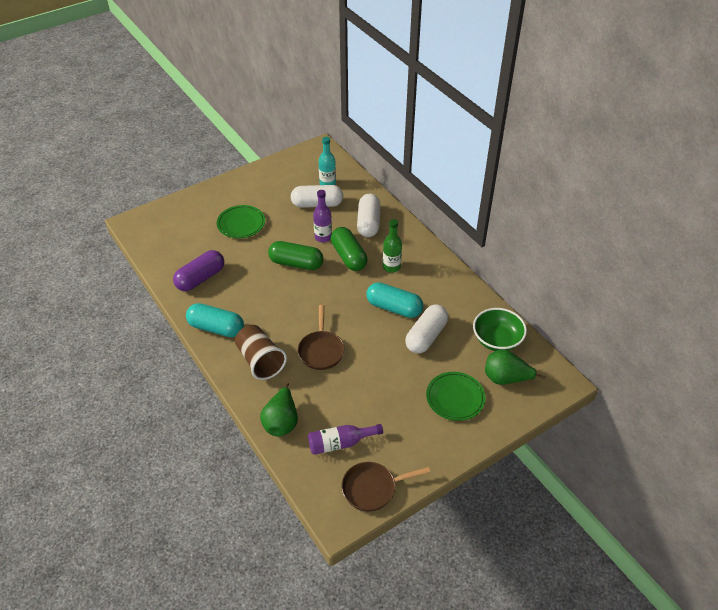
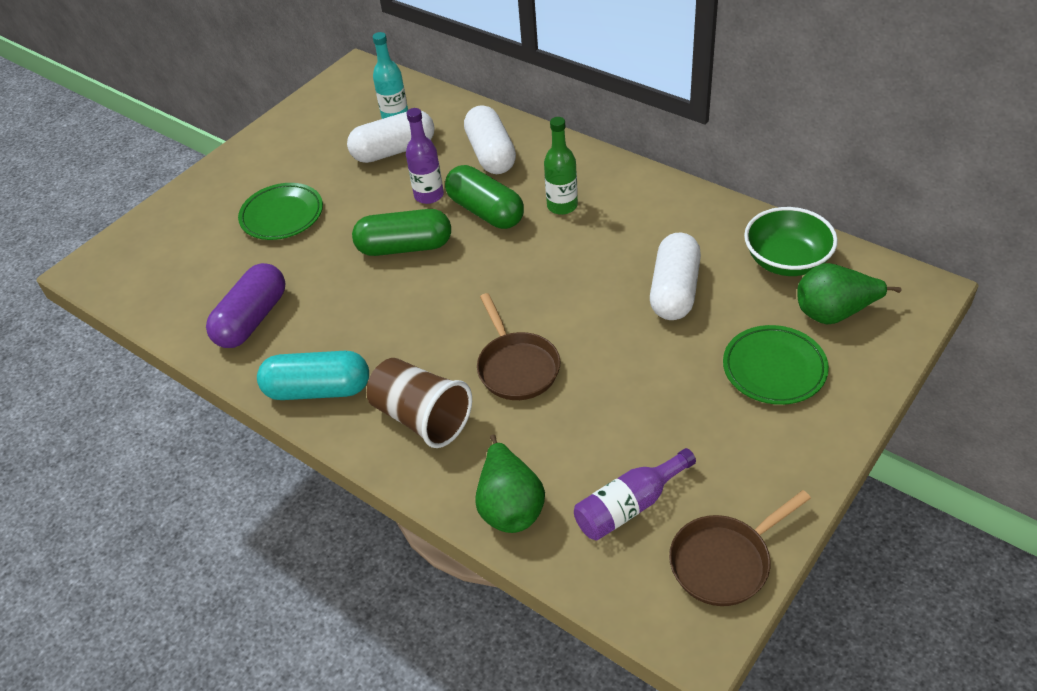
camera: 15 degrees left, 0 degrees up
turquoise capsule [366,282,423,318] -> none

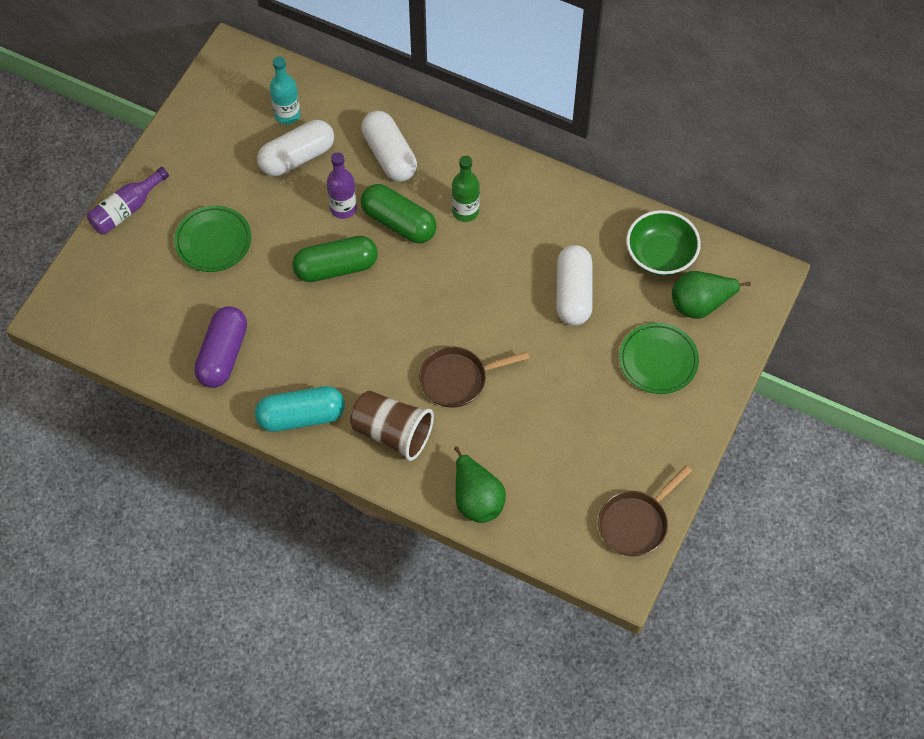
camera: 15 degrees left, 15 degrees up
brown pan [477,293,560,400] -> brown pan turned 105 degrees clockwise [419,347,529,408]
purple bottle [574,448,696,540] -> purple bottle moved to [87,167,169,235]

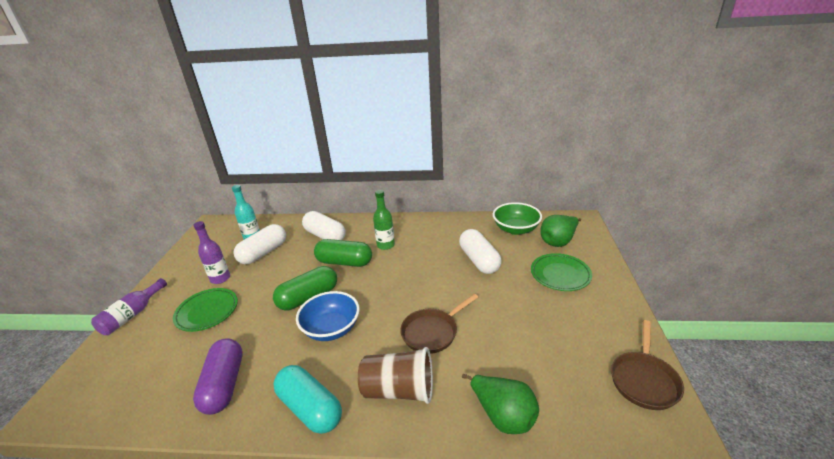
camera: 20 degrees left, 30 degrees down
turquoise capsule [255,386,345,432] -> turquoise capsule turned 75 degrees clockwise [273,365,342,434]
purple bottle [327,152,357,219] -> purple bottle moved to [193,221,230,284]
none -> blue bowl [296,291,360,341]

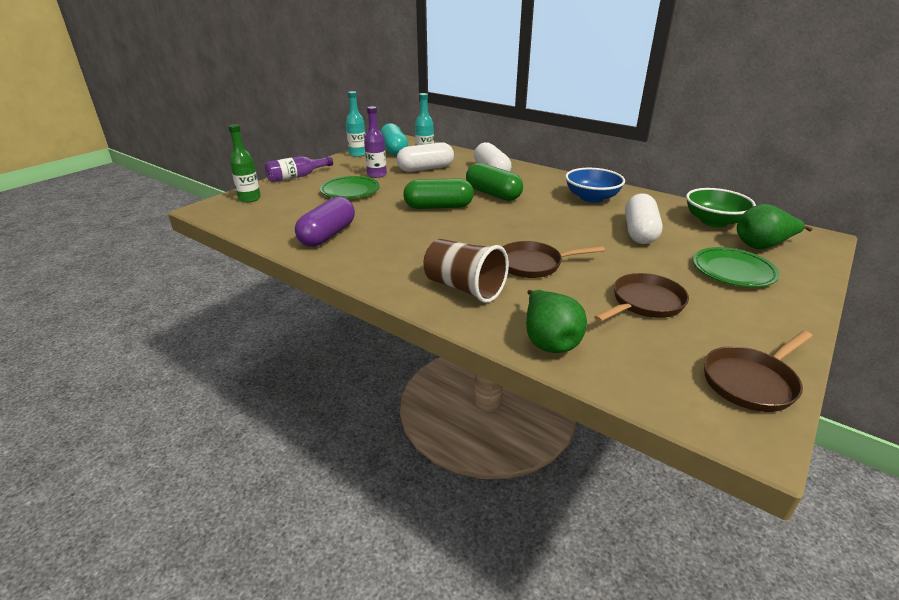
camera: 30 degrees right, 0 degrees up
turquoise capsule [273,365,342,434] -> turquoise capsule moved to [380,123,408,156]
blue bowl [296,291,360,341] -> blue bowl moved to [565,168,625,203]
green bottle [373,190,395,250] -> green bottle moved to [228,124,261,202]
none -> turquoise bottle [346,91,366,157]
none -> brown pan [594,273,689,322]

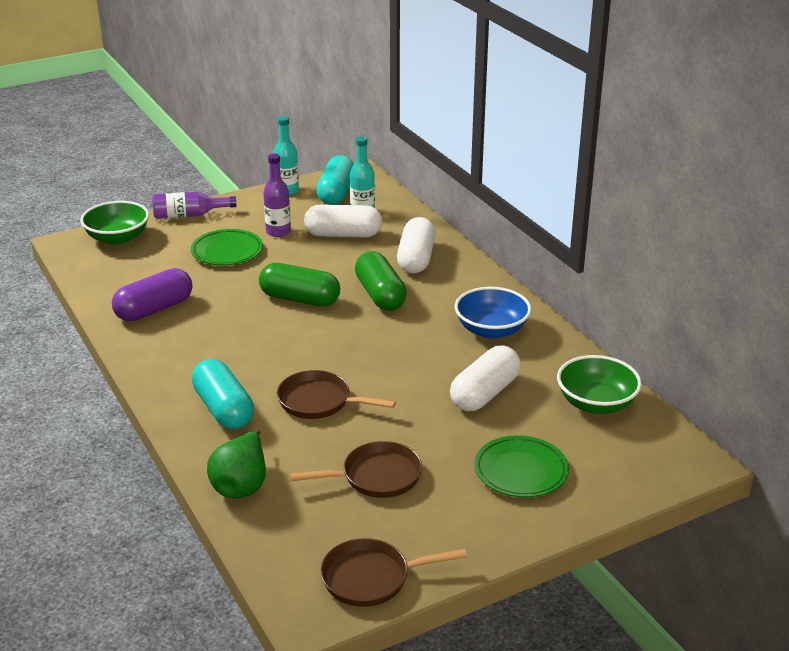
camera: 25 degrees right, 0 degrees up
green bottle [228,124,261,202] -> green bowl [80,201,149,245]
brown cup [423,239,509,303] -> turquoise capsule [192,359,254,429]
green pear [737,204,813,249] -> none

